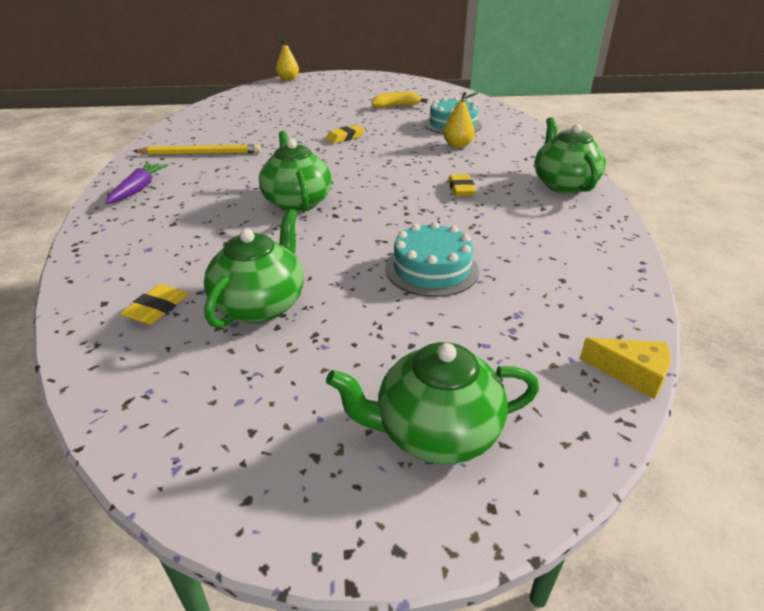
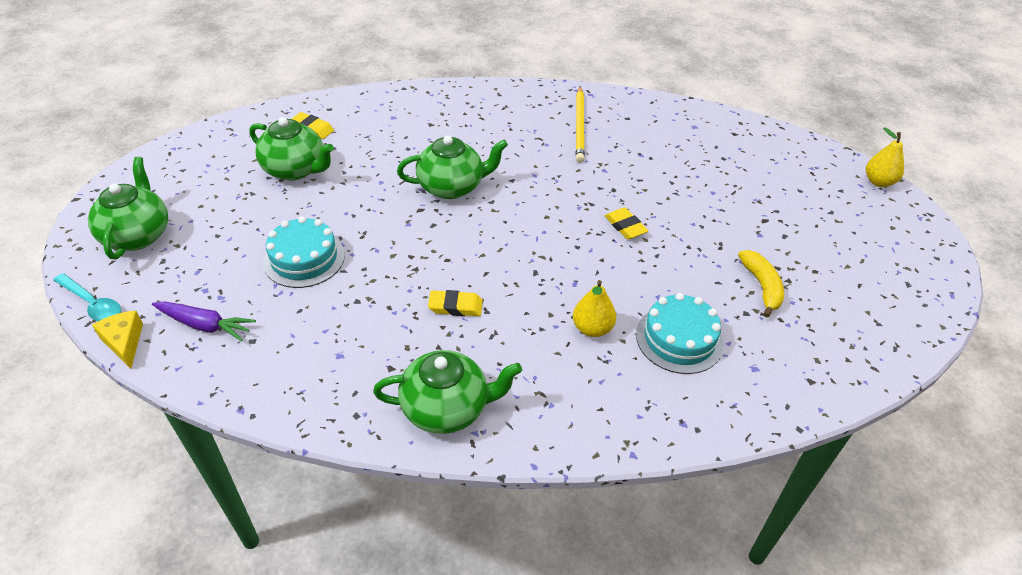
camera: 95 degrees right, 10 degrees up
purple carrot [105,163,169,204] -> purple carrot moved to [152,301,256,341]
yellow cheese [580,338,671,399] -> yellow cheese turned 120 degrees clockwise [92,310,143,369]
none -> turquoise spoon [53,273,121,321]

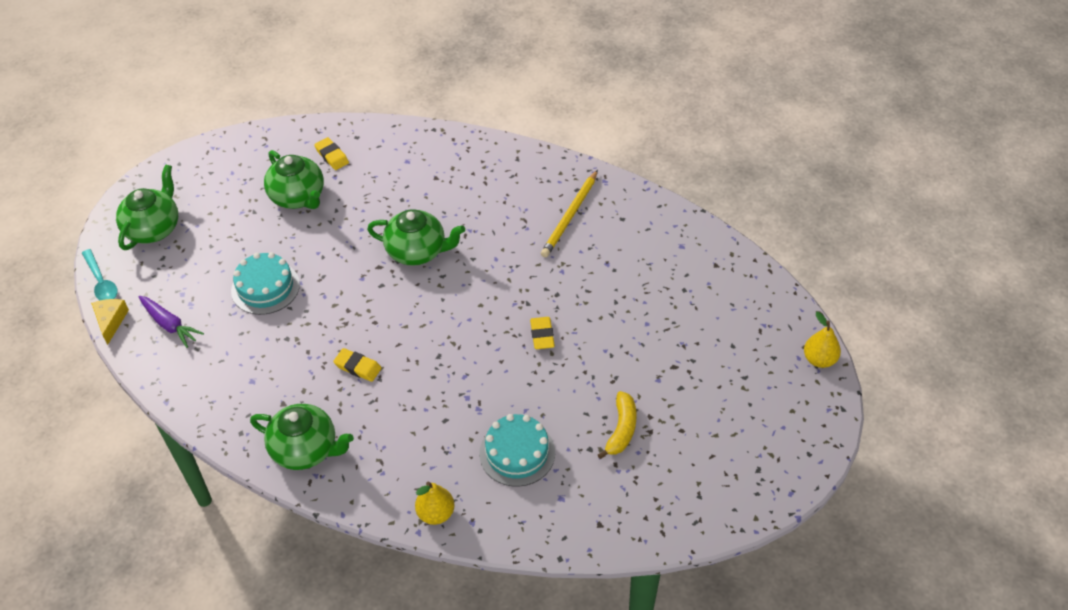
camera: 25 degrees right, 5 degrees up
yellow pear [573,280,616,337] -> yellow pear moved to [415,482,455,525]

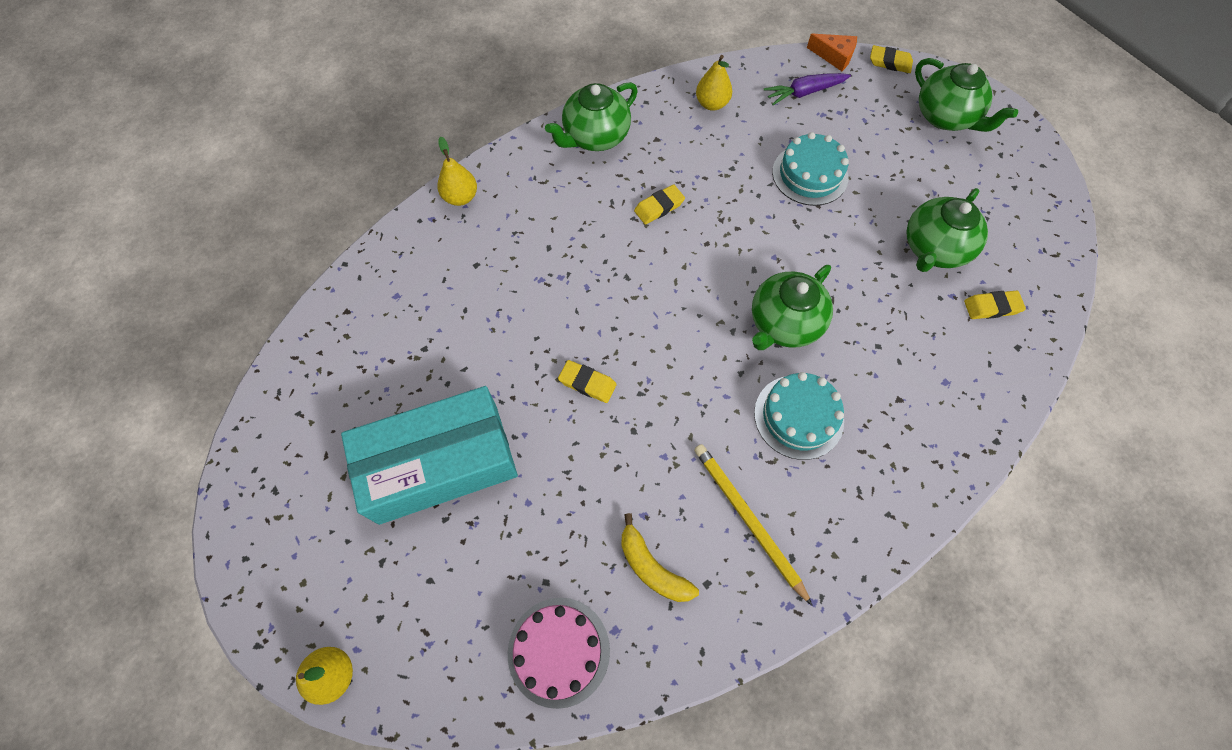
camera: 120 degrees right, 15 degrees up
turquoise spoon [82,249,118,300] -> yellow eraser [870,45,913,73]
yellow cheese [91,299,129,345] -> orange cheese [807,34,857,71]
green teapot [264,150,324,209] -> green teapot turned 45 degrees counterclockwise [906,188,988,272]
turquoise cake [479,414,555,487] -> turquoise cake moved to [754,372,844,460]
yellow banana [598,391,637,459] -> yellow banana moved to [621,513,699,602]
none -> turquoise box [341,386,518,525]
none -> pink cake [508,598,610,709]
none -> yellow pear [696,55,732,111]

